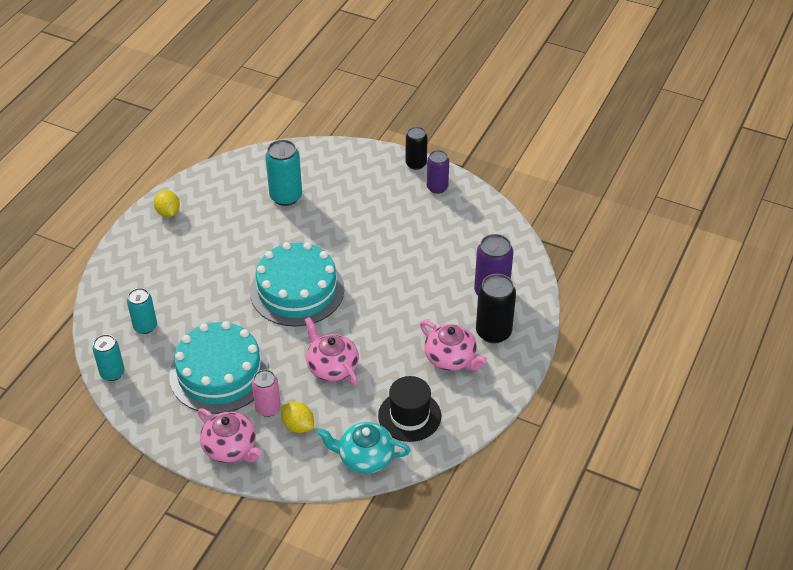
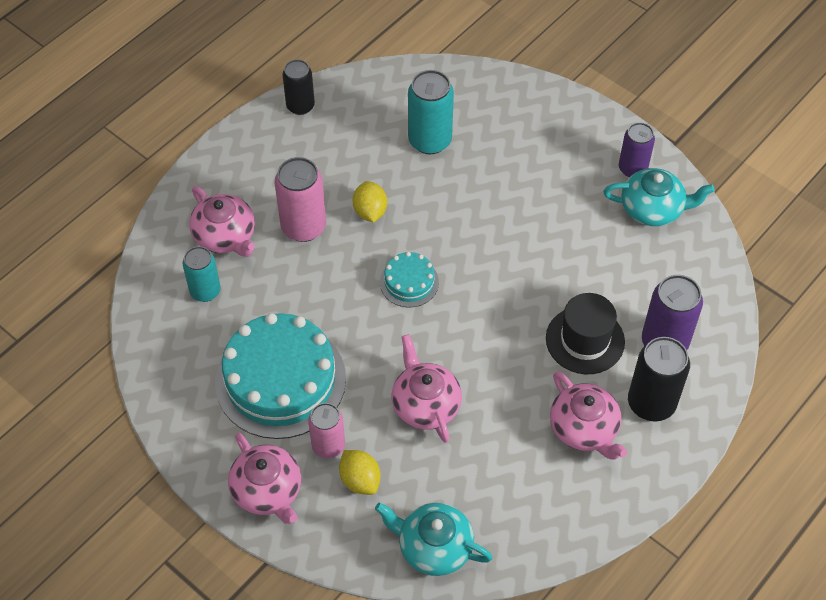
camera: 15 degrees right, 10 degrees up
turquoise can [93,334,125,381] -> none
yellow lemon [154,190,180,217] -> yellow lemon moved to [353,181,387,223]
turquoise cake [250,242,344,327] -> turquoise cake [380,252,439,307], size x0.47
black hat [378,376,441,442] -> black hat moved to [546,293,625,374]
black can [406,127,428,170] -> black can moved to [283,59,315,115]
none -> pink teapot [189,186,255,257]
none -> pink can [275,157,326,242]
none -> turquoise teapot [604,168,715,226]

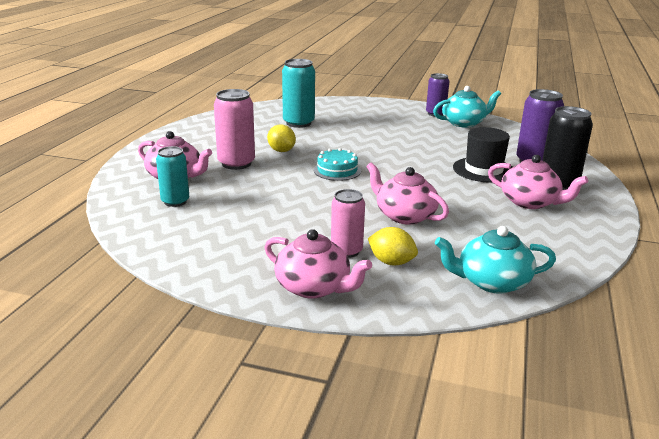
camera: 25 degrees left, 30 degrees down
turquoise cake [215,313,346,439] -> none
black can [283,59,315,115] -> none

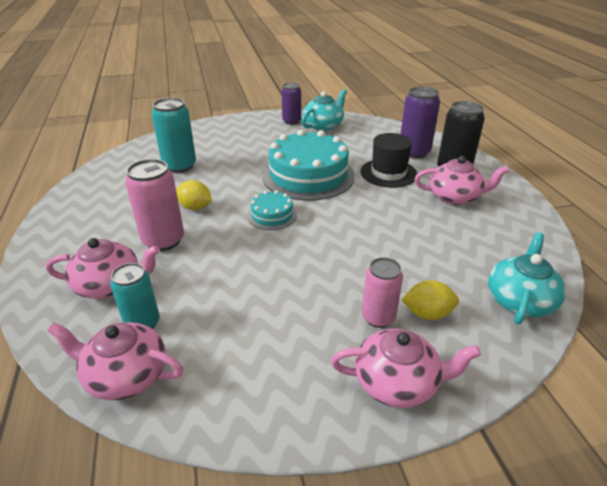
camera: 30 degrees left, 10 degrees up
pink teapot [366,162,449,225] -> pink teapot moved to [47,322,183,400]
turquoise teapot [435,226,556,294] -> turquoise teapot turned 150 degrees clockwise [488,232,566,325]
none -> turquoise cake [262,130,355,201]

